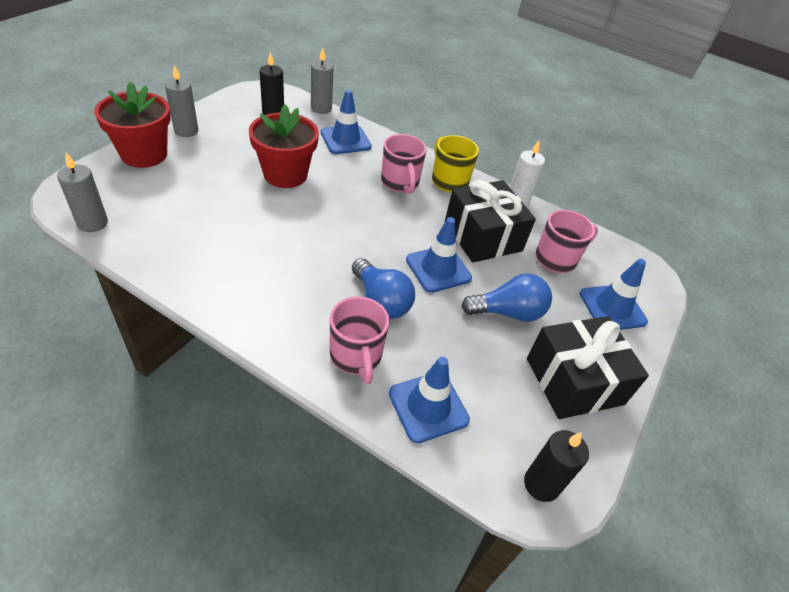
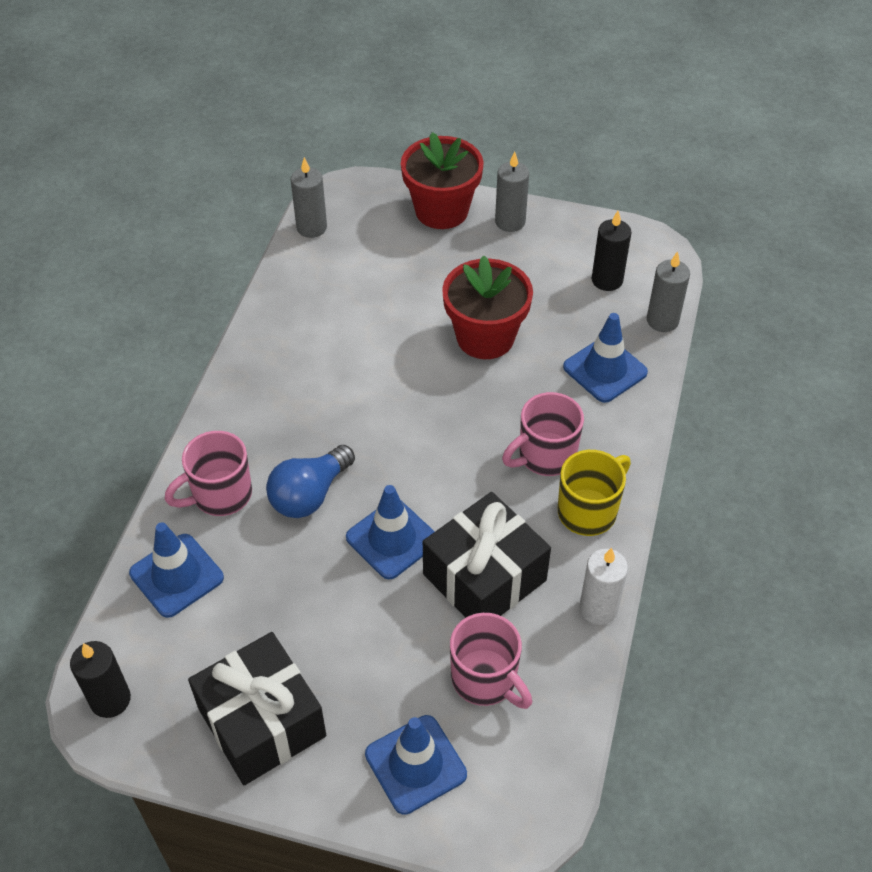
camera: 80 degrees right, 5 degrees up
blue light bulb [461,274,552,322] -> none

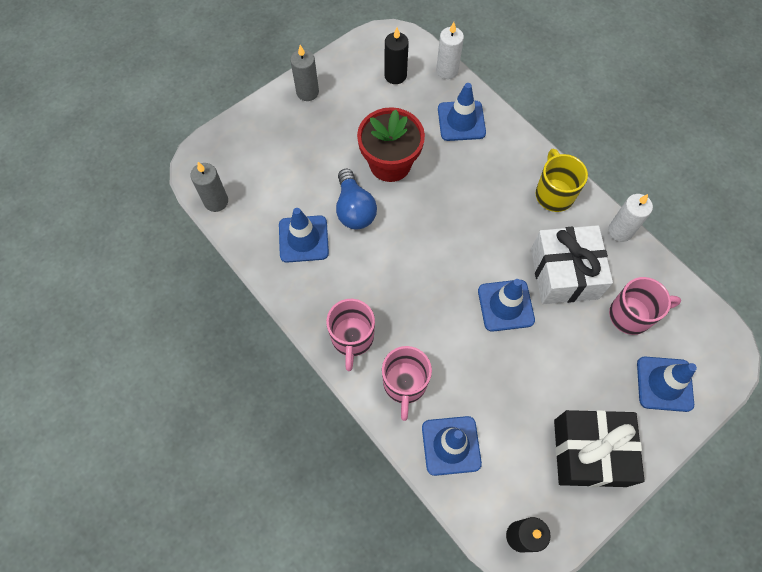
camera: 55 degrees left, 15 degrees up
blue light bulb [266,445,355,518] -> blue light bulb moved to [336,169,377,229]
red flower pot [401,132,484,229] -> none
black gift [423,492,551,618] -> white gift [531,225,613,304]
pink mug [502,392,584,476] -> pink mug moved to [326,299,375,371]
grey candle [647,251,690,332] -> white candle [436,22,464,79]
none -> blue traffic cone [279,208,329,263]

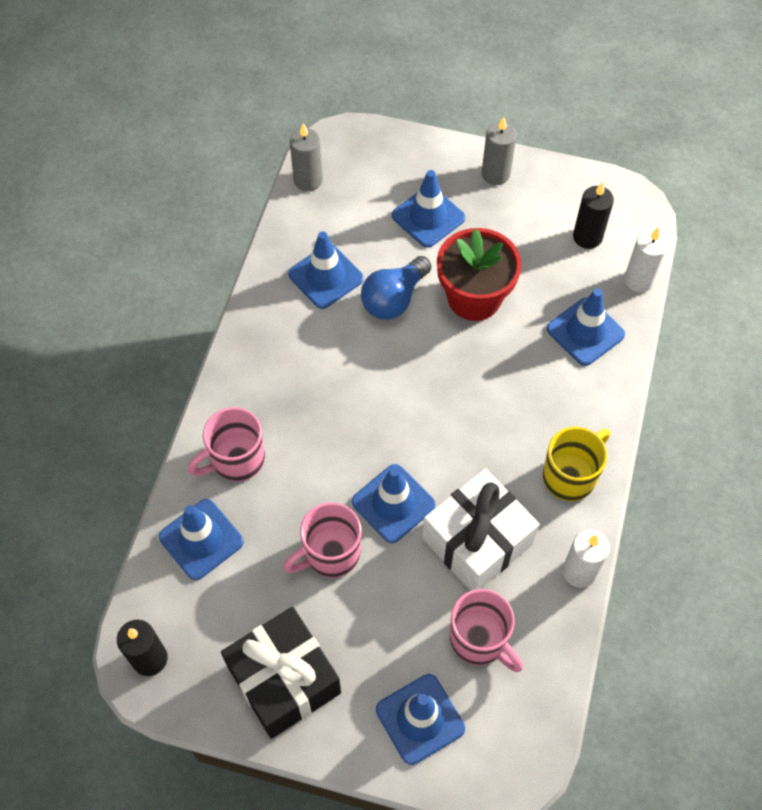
camera: 55 degrees right, 5 degrees down
pink mug [326,299,375,371] -> pink mug moved to [283,502,361,578]
none -> blue traffic cone [392,170,465,248]

